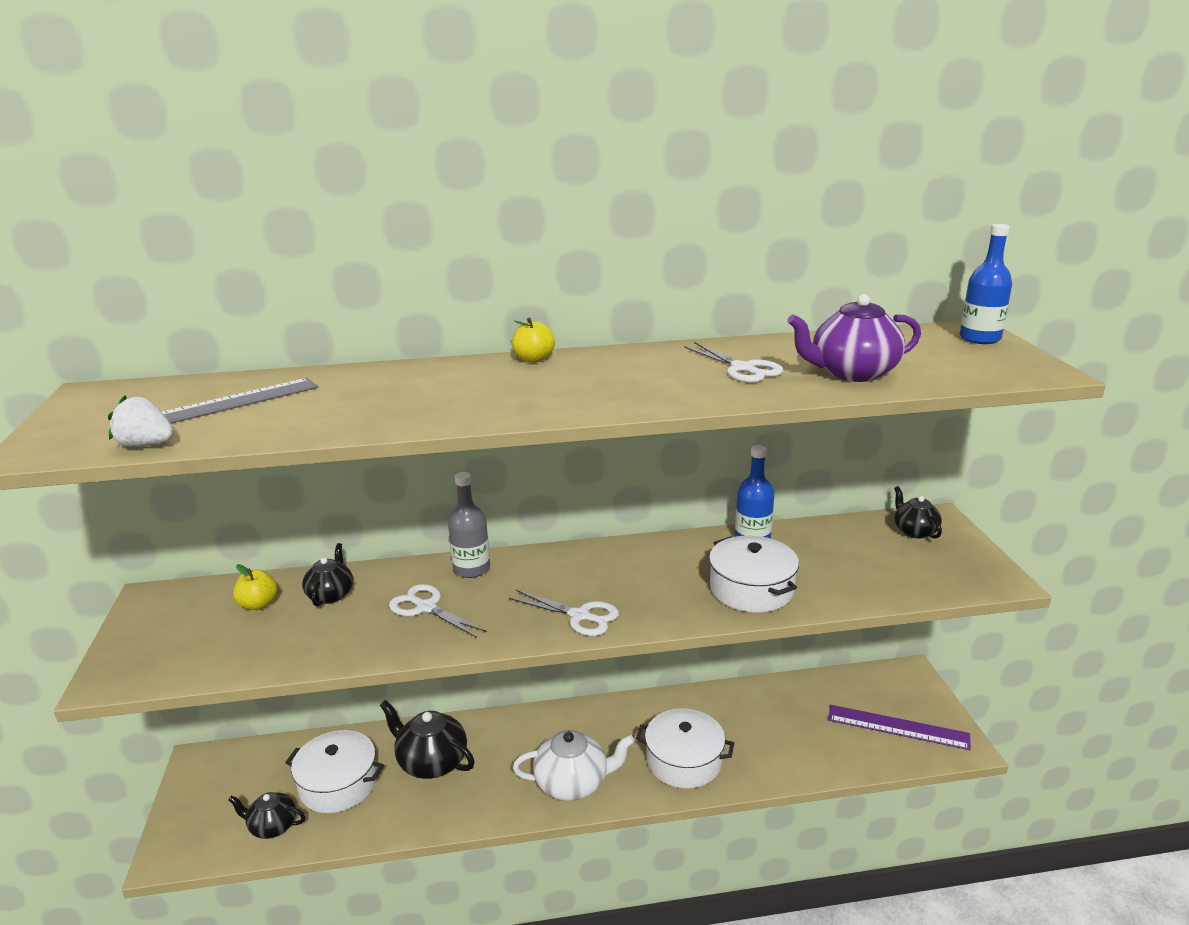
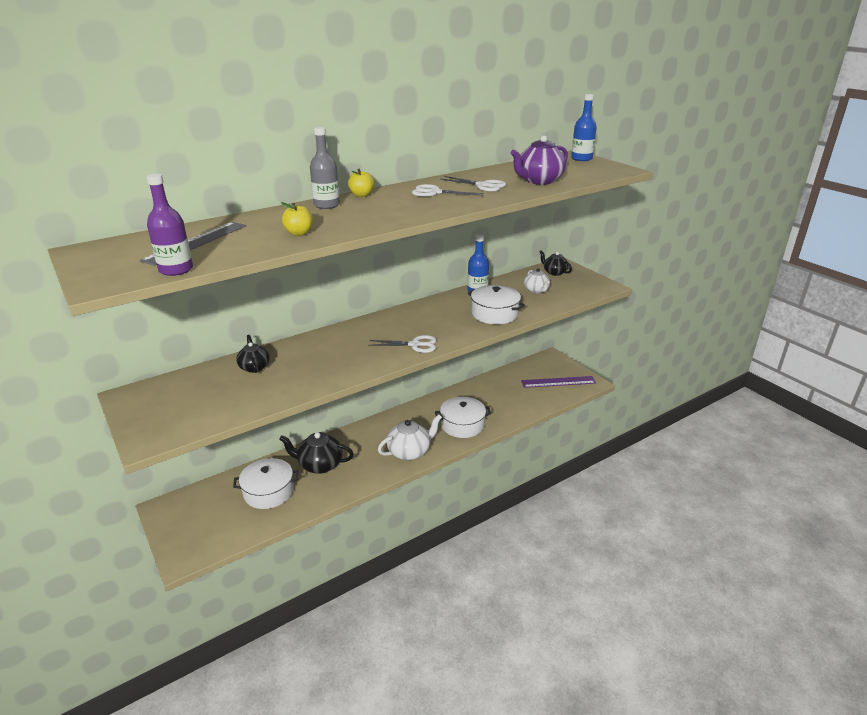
camera: 25 degrees left, 5 degrees up
white strawberry [108,395,174,447] -> purple bottle [147,174,193,276]
black teapot [228,792,305,839] -> none
yellow apple [233,564,277,610] -> yellow apple moved to [281,202,313,236]
white scissors [389,584,487,638] -> white scissors moved to [412,184,484,197]
grey bottle [448,472,490,578] -> grey bottle moved to [310,127,340,209]
none -> white teapot [524,268,550,293]

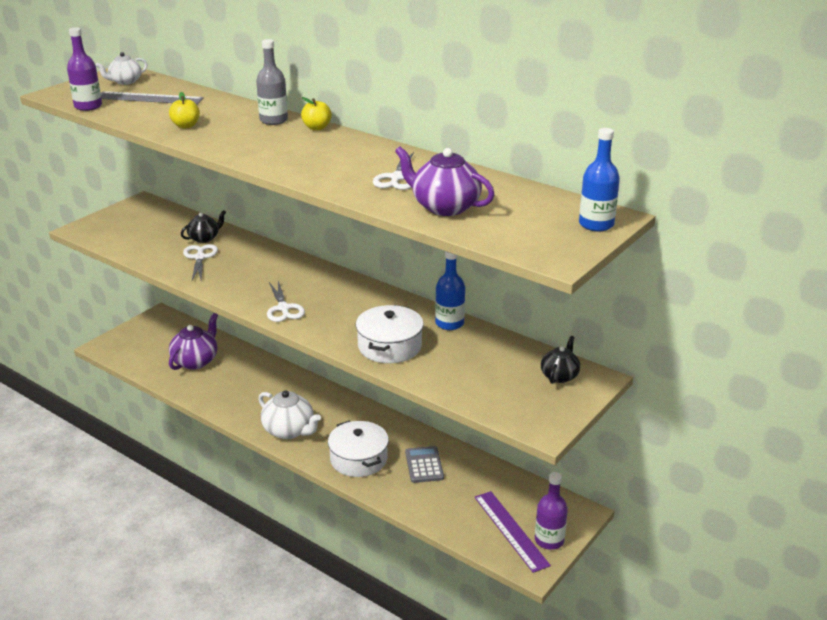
camera: 70 degrees right, 0 degrees up
white pot [233,458,299,509] -> purple teapot [169,313,218,370]
black teapot [279,432,354,474] -> none
white scissors [412,184,484,197] -> white scissors moved to [183,244,218,280]
white teapot [524,268,550,293] -> white teapot moved to [96,52,147,85]
none -> grey calculator [405,446,444,483]
none -> purple bottle [535,472,568,550]

